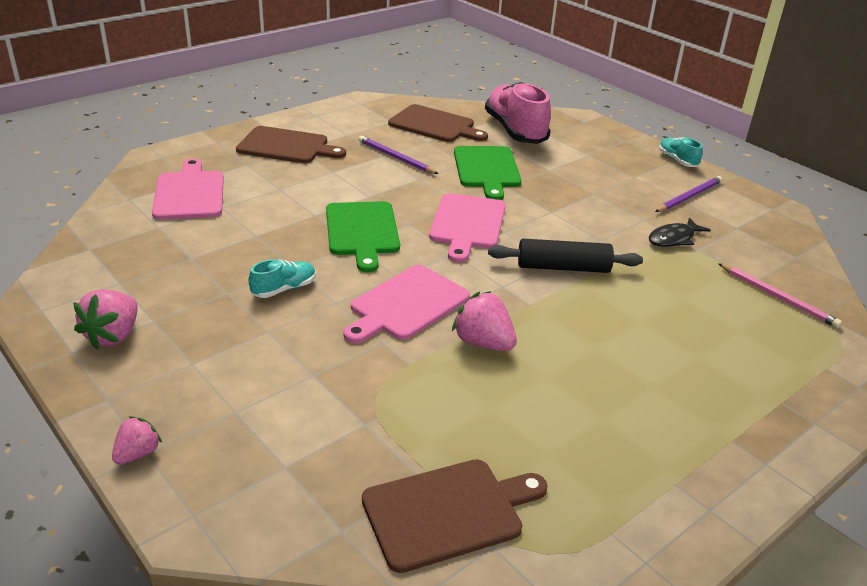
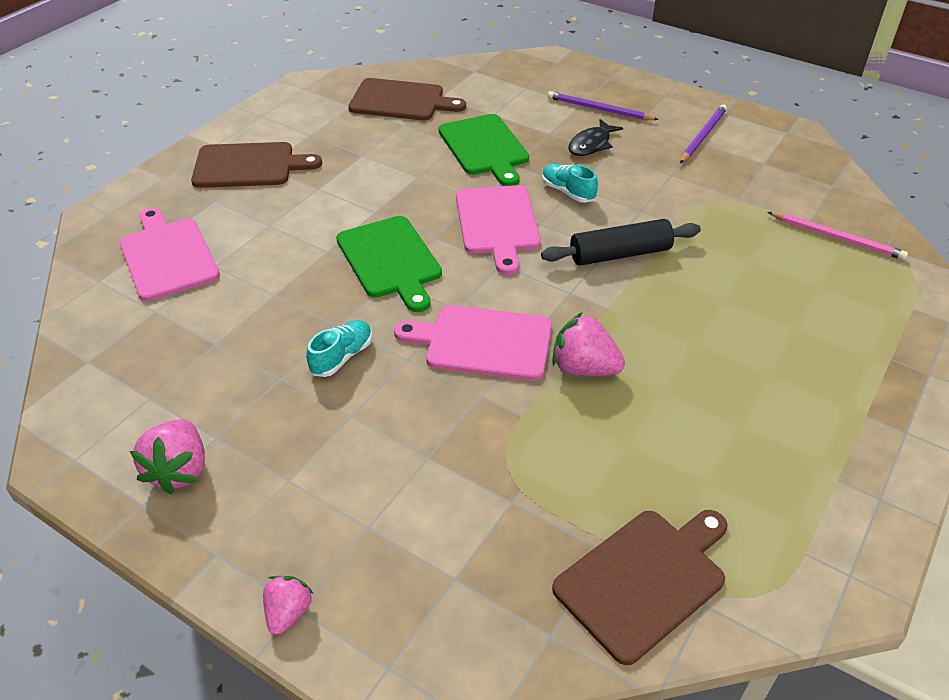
camera: 15 degrees left, 10 degrees up
pink cutting board [343,265,470,343] -> pink cutting board turned 75 degrees clockwise [394,305,552,381]
purple pencil [359,136,438,174] -> purple pencil moved to [548,91,659,120]
pink shoe [485,82,551,144] -> none
black fish [649,217,711,247] -> black fish moved to [568,119,623,156]
turquoise shoe [659,137,703,167] -> turquoise shoe moved to [542,164,598,203]

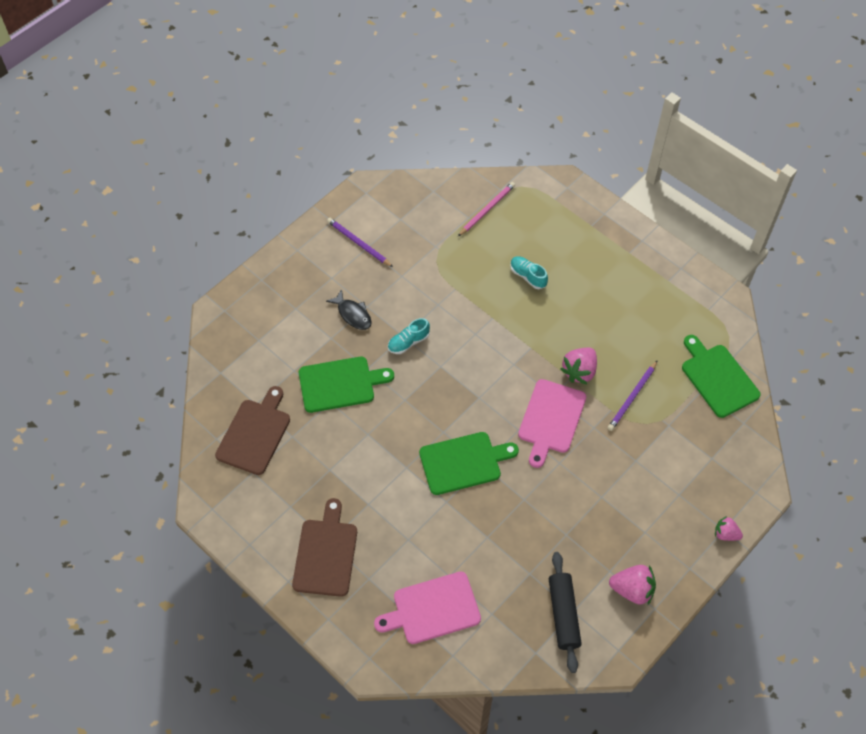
camera: 80 degrees left, 15 degrees up
turquoise shoe [306,320,372,377] -> turquoise shoe moved to [510,256,548,289]
pink cutting board [456,185,541,275] -> none
black rolling pin [541,219,701,266] -> black rolling pin moved to [549,552,582,673]
purple pencil [548,91,659,120] -> purple pencil moved to [608,360,658,431]
brown cutting board [552,510,728,665] -> green cutting board [682,335,761,418]

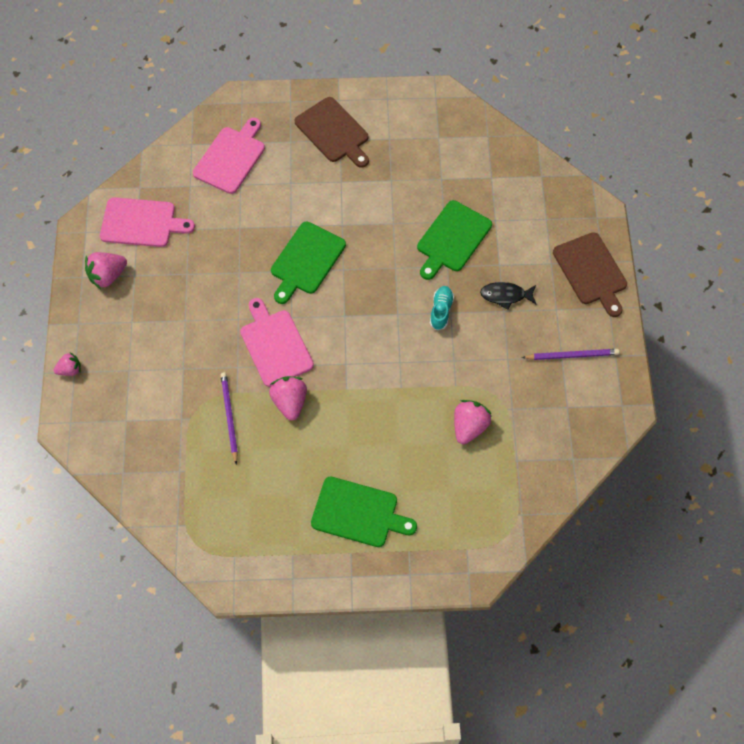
camera: 135 degrees right, 5 degrees up
brown cutting board [215,386,290,475] -> brown cutting board moved to [553,232,627,317]
pink pencil [458,182,515,236] -> none
turquoise shoe [510,256,548,289] -> none
black rolling pin [549,552,582,673] -> pink cutting board [100,197,195,247]
green cutting board [682,335,761,418] -> green cutting board moved to [311,477,417,547]
none -> pink strawberry [454,400,492,444]

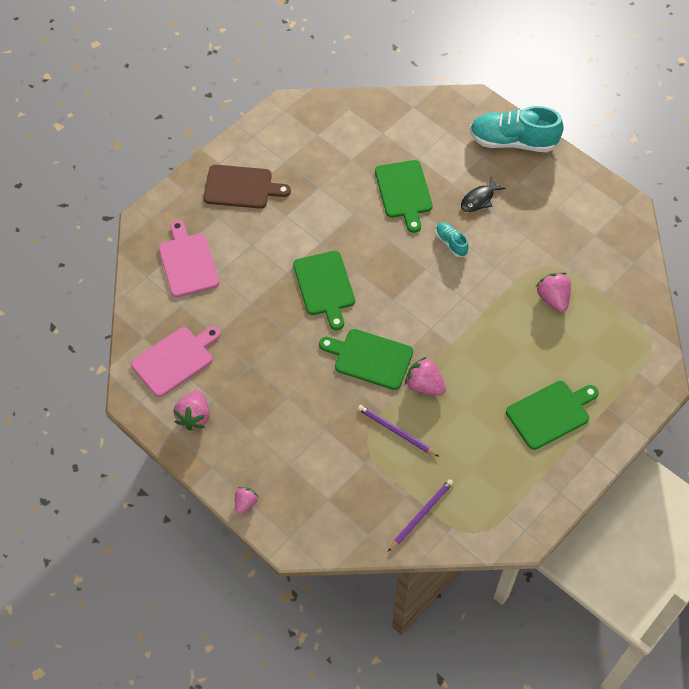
camera: 45 degrees left, 5 degrees down
pink cutting board [240,298,314,387] -> green cutting board [319,329,413,390]
purple pencil [522,349,619,360] -> purple pencil moved to [388,479,453,552]
brown cutting board [553,232,627,317] -> turquoise shoe [470,106,564,152]

